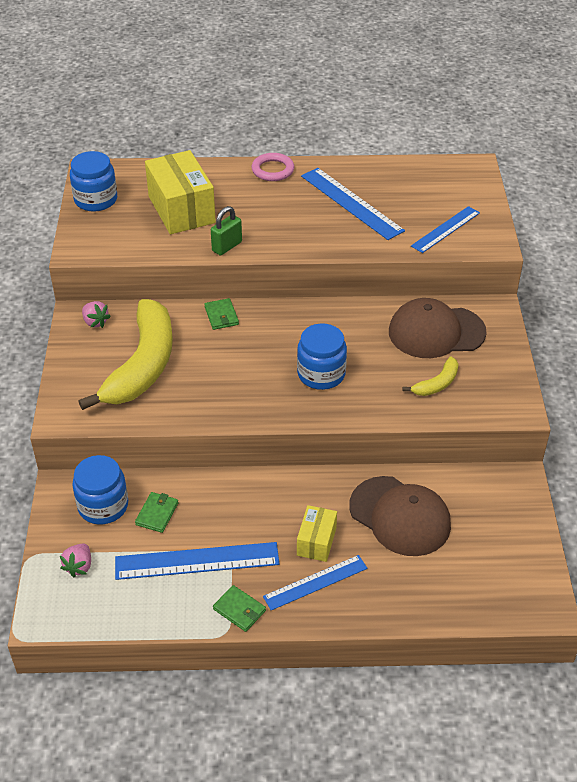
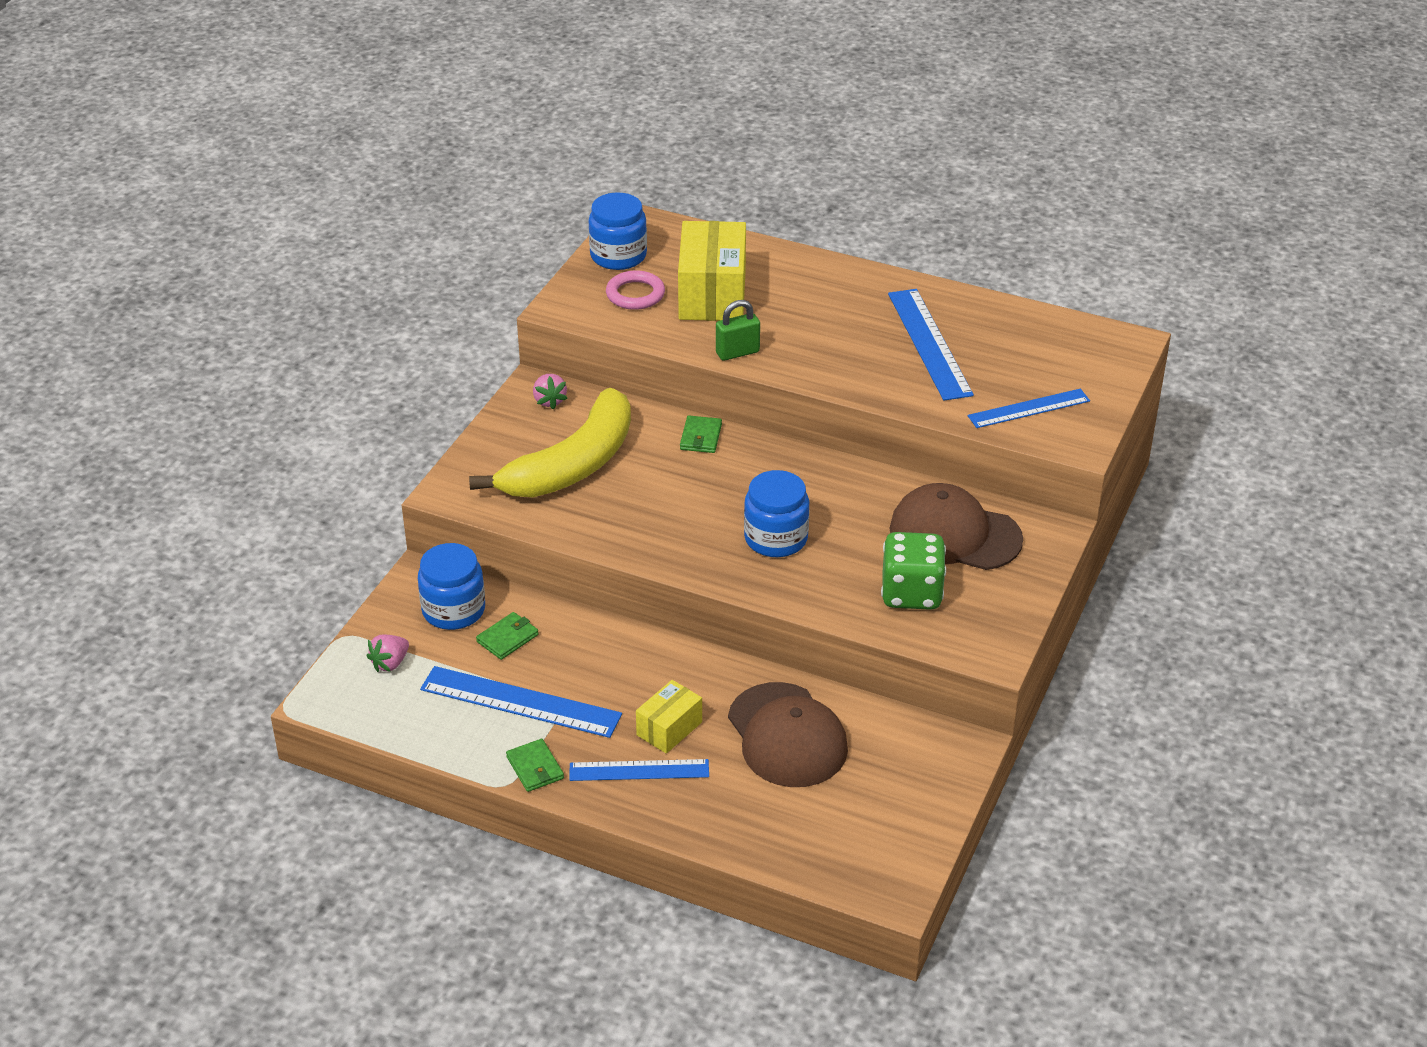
camera: 25 degrees right, 5 degrees down
pink ring [252,153,294,181] -> pink ring moved to [606,270,665,310]
yellow banana [403,357,459,396] -> green dice [881,532,946,610]

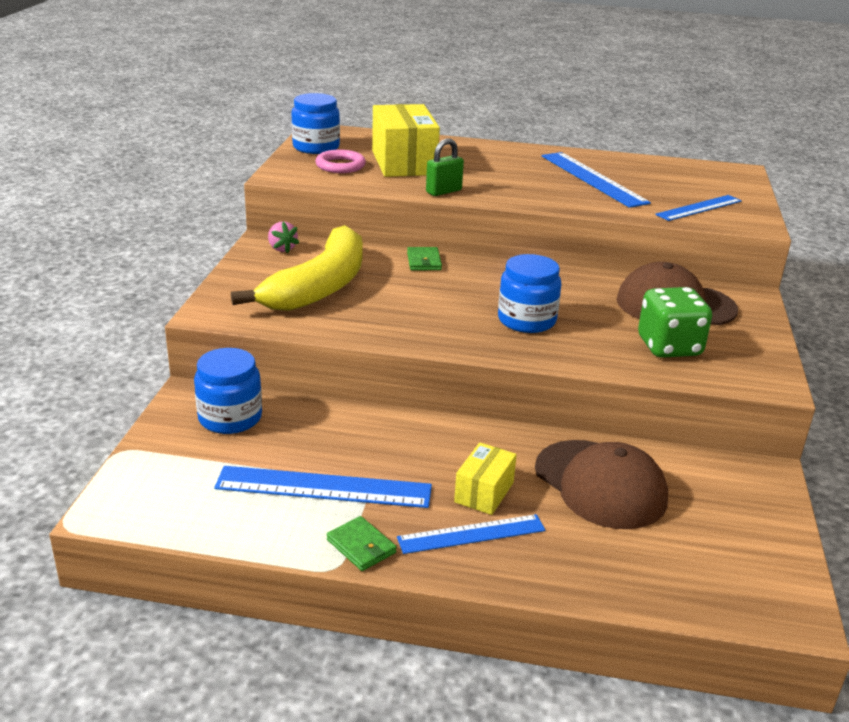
camera: 15 degrees left, 10 degrees down
pink strawberry [367,635,409,672] -> none
green wallet [476,612,539,660] -> none

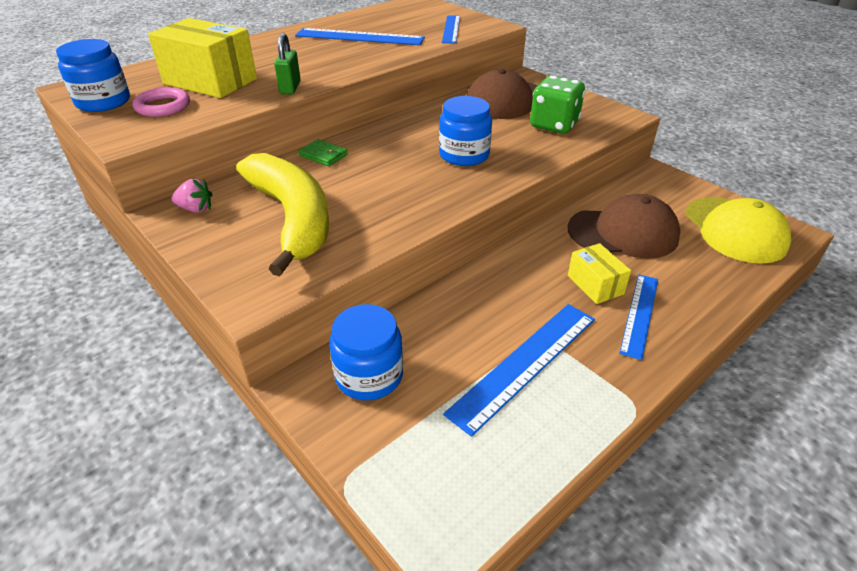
camera: 50 degrees left, 10 degrees up
green wallet [327,516,397,571] -> none
none -> yellow cap [685,197,791,264]

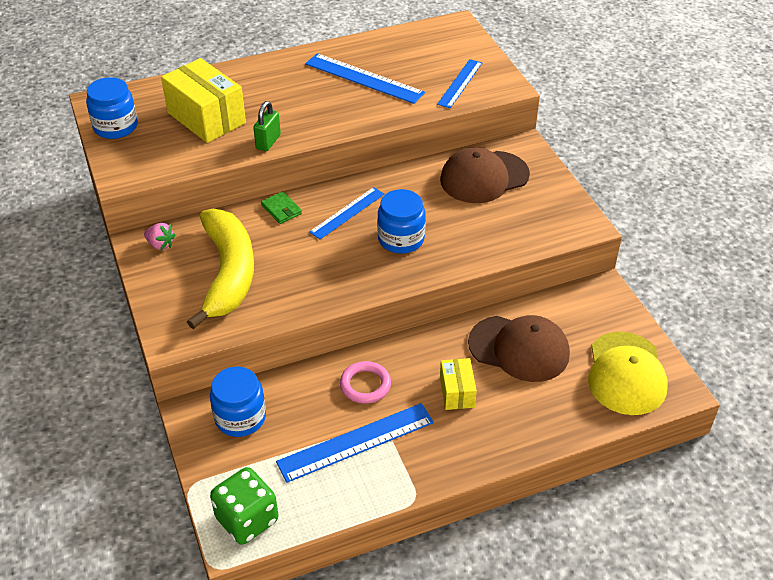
camera: 20 degrees right, 5 degrees up
pink ring [133,87,190,117] -> pink ring moved to [340,361,391,404]
green dice [530,76,585,134] -> green dice moved to [210,467,278,545]
blue ruler [619,274,658,360] -> blue ruler moved to [309,187,384,239]

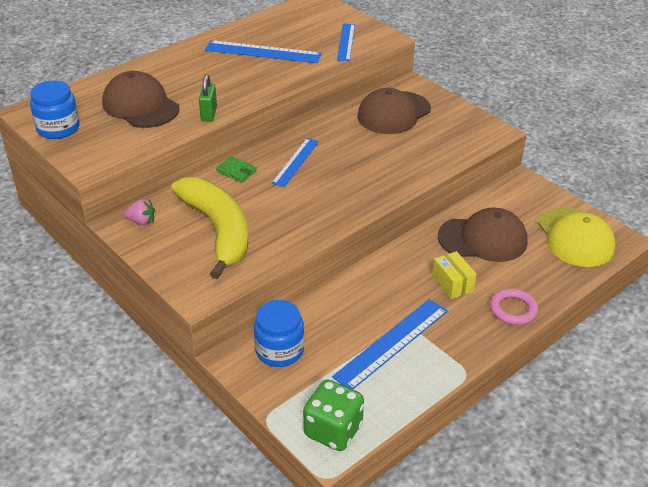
camera: 20 degrees left, 5 degrees down
yellow box [161,58,246,143] -> brown cap [102,71,179,128]
pink ring [340,361,391,404] -> pink ring moved to [490,289,538,325]
blue jar [377,189,426,254] -> none

